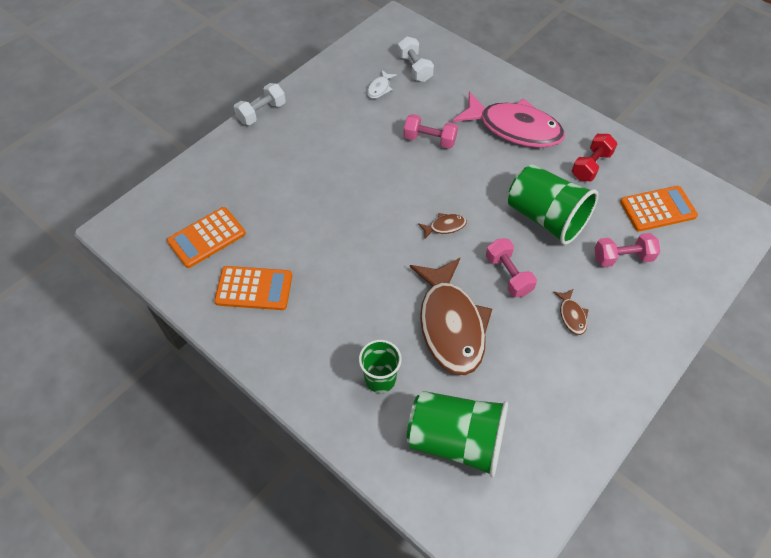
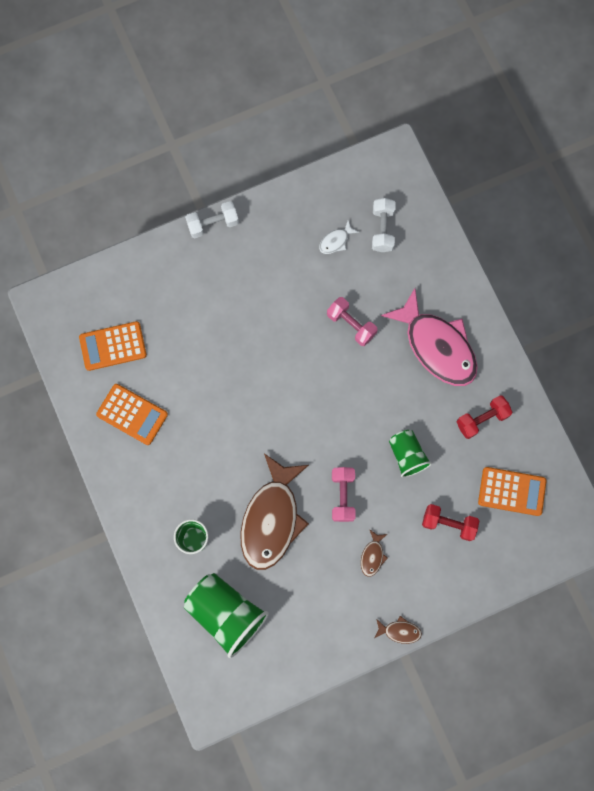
camera: 25 degrees right, 20 degrees up
brown fish [418,213,467,240] -> brown fish moved to [375,616,422,644]
green cup [508,164,599,245] -> green cup [389,430,432,478], size x0.59
pink dumbbell [594,233,660,267] -> red dumbbell [422,504,479,541]

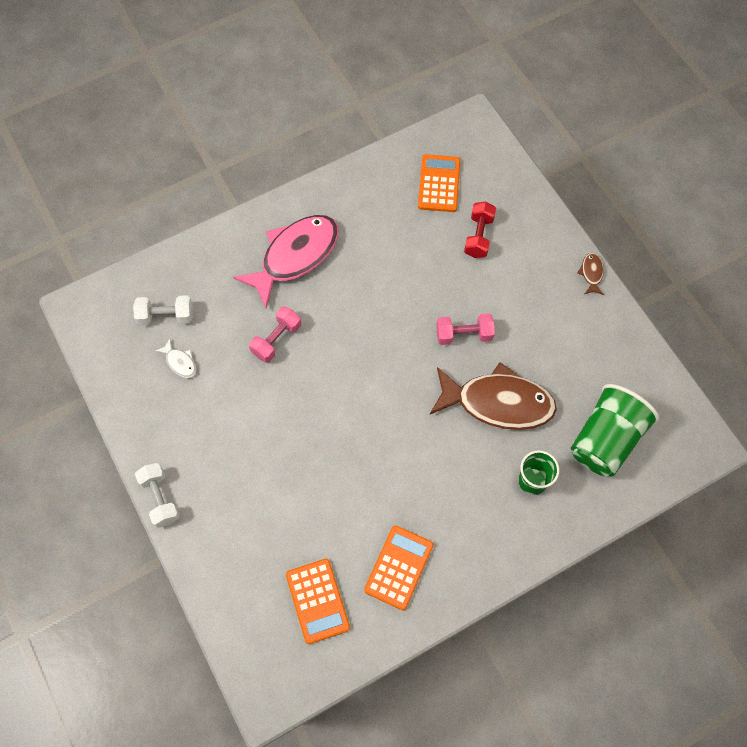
camera: 95 degrees left, 10 degrees down
brown fish [361,529,388,577] -> none
green cup [389,430,432,478] -> none
red dumbbell [457,395,513,439] -> none

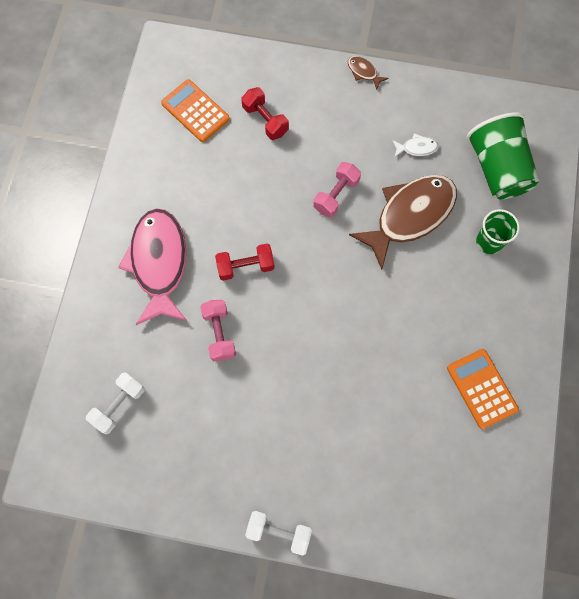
camera: 50 degrees left, 5 degrees up
white fish [155,339,196,378] -> white fish moved to [392,133,439,158]
orange calculator [286,559,350,644] -> none
none -> red dumbbell [215,244,275,281]

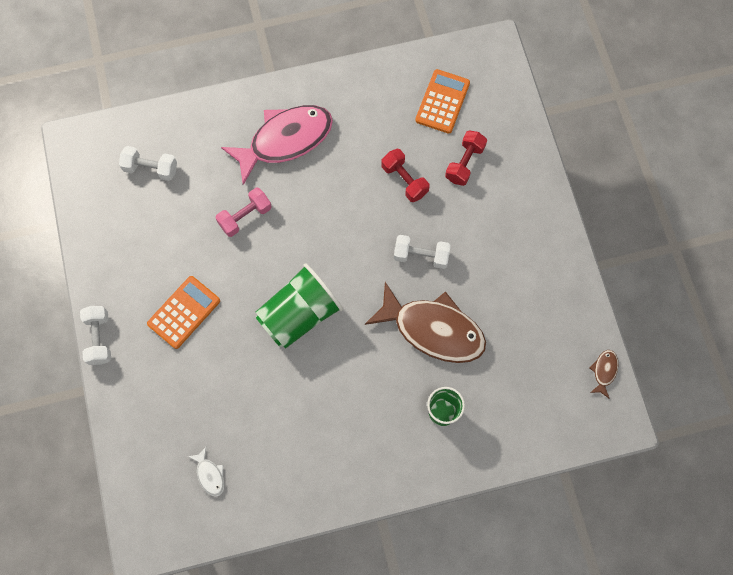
camera: 65 degrees right, 0 degrees up
red dumbbell [215,244,275,281] -> red dumbbell moved to [381,149,430,202]
pink dumbbell [313,162,361,217] -> white dumbbell [394,235,451,269]
brown fish [348,56,388,90] -> brown fish moved to [590,350,618,399]
white fish [392,133,439,158] -> white fish moved to [188,447,224,497]
orange calculator [447,349,519,429] -> orange calculator moved to [147,276,220,349]
green cup [467,112,539,200] -> green cup moved to [256,263,343,349]

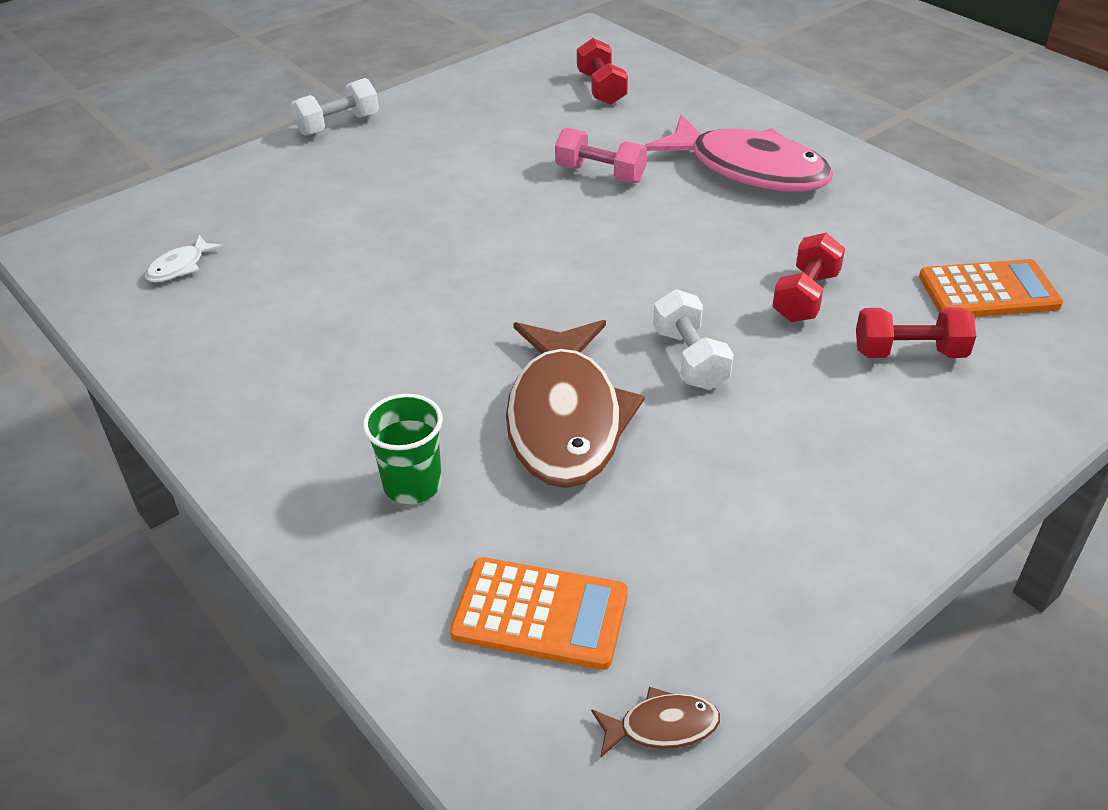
camera: 65 degrees right, 30 degrees down
white dumbbell [119,146,177,181] -> red dumbbell [577,38,628,105]
orange calculator [147,276,220,349] -> orange calculator moved to [450,557,628,670]
green cup [256,263,343,349] -> none

